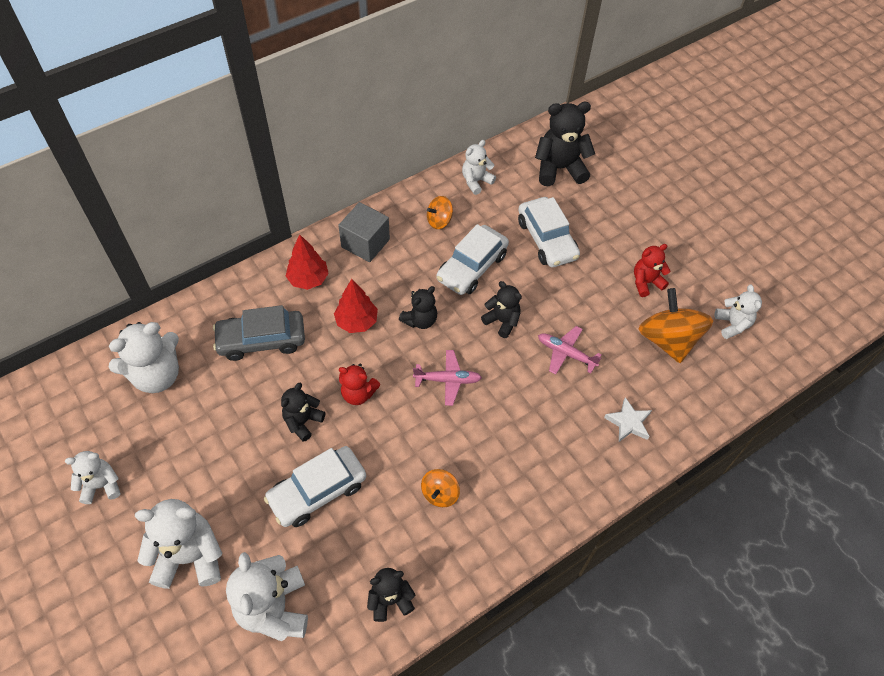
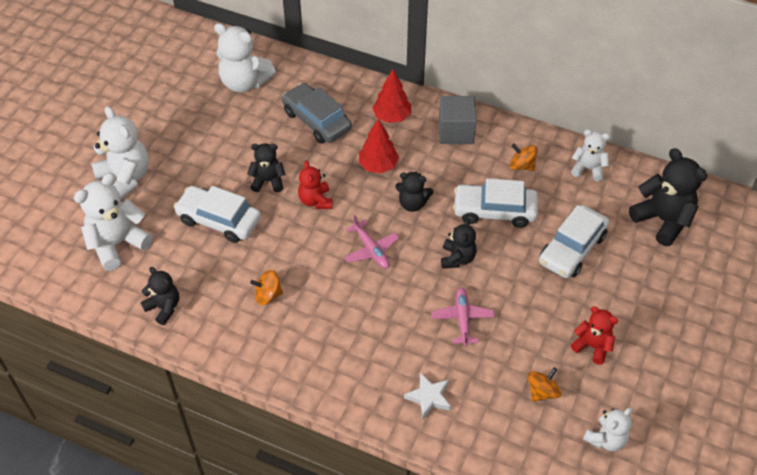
camera: 60 degrees right, 5 degrees down
white teddy bear [65,451,121,504] -> none
orange spinning top [638,288,714,363] -> orange spinning top [528,367,561,402], size x0.51

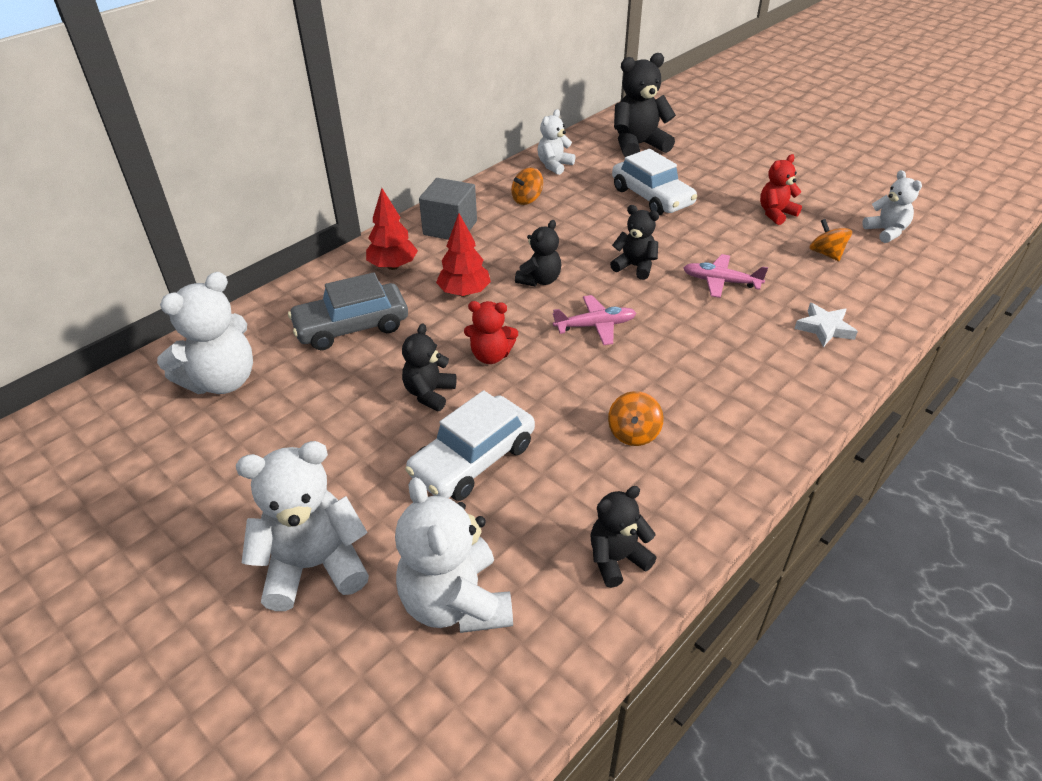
camera: 70 degrees left, 10 degrees down
white car [453,178,538,228] -> none

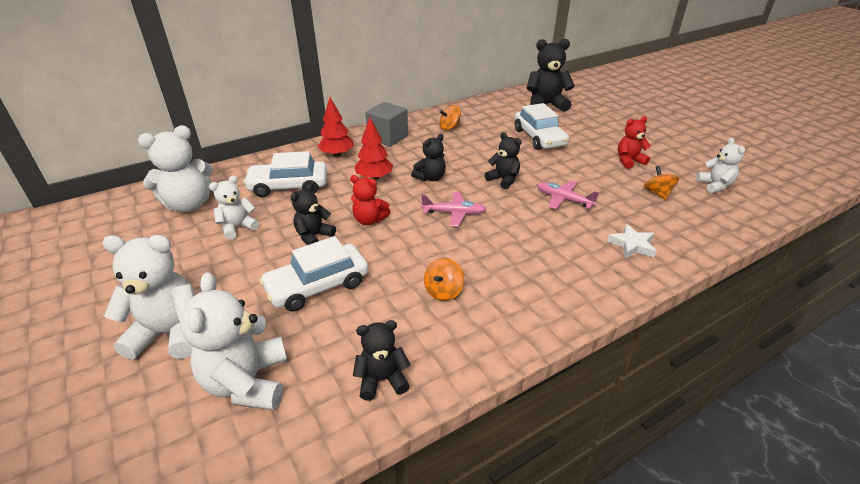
camera: 15 degrees right, 5 degrees down
grey car [288,272,408,350] -> white car [243,151,327,197]
white teddy bear [538,109,575,175] -> white teddy bear moved to [209,176,259,240]

